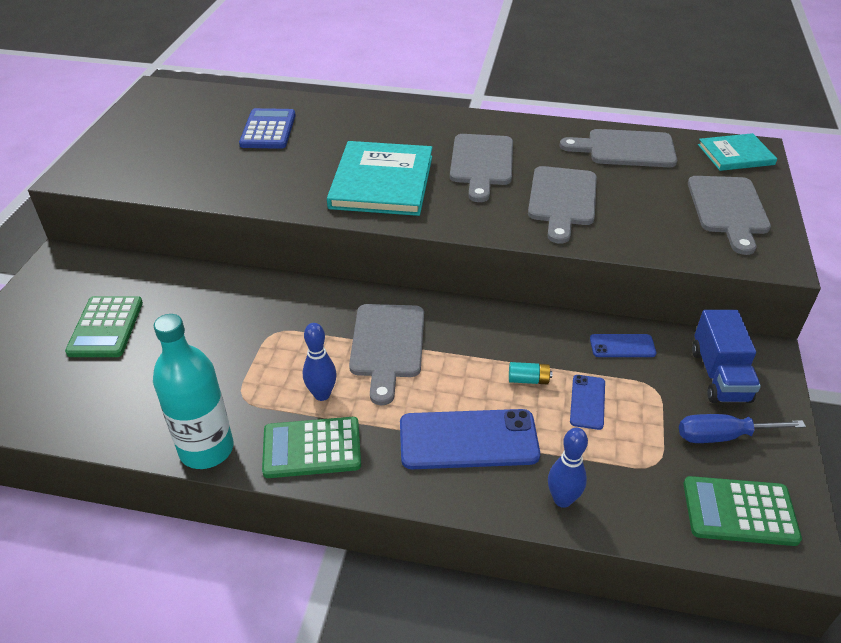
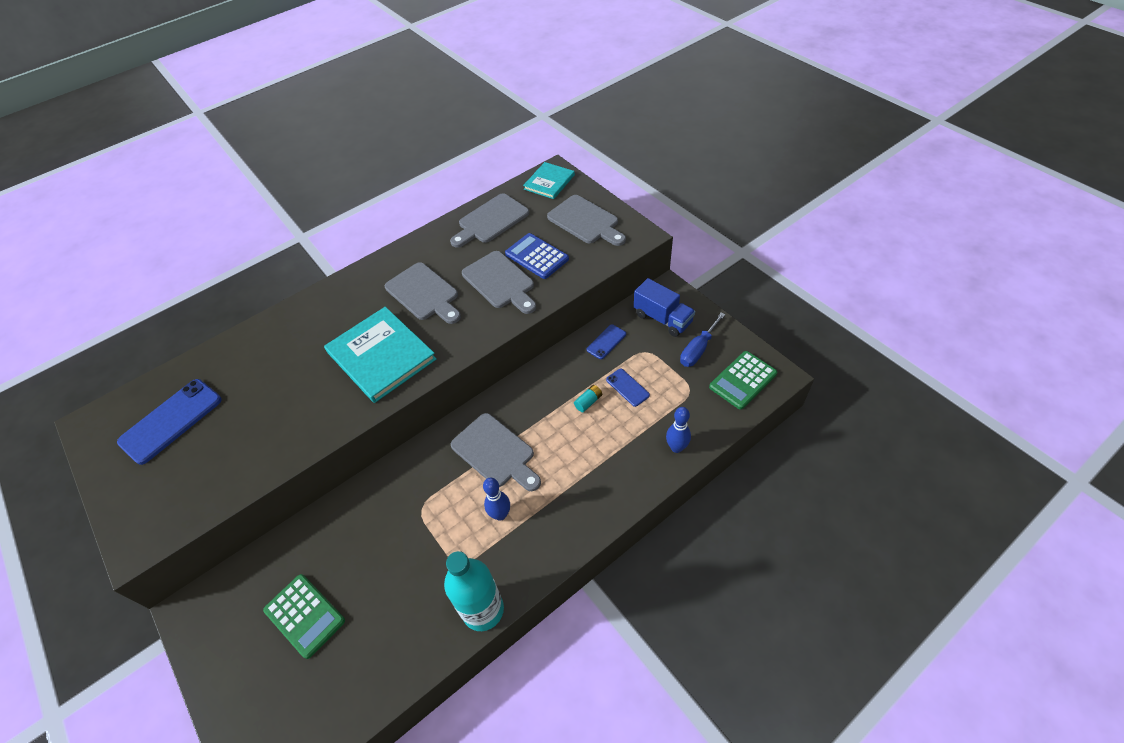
camera: 45 degrees left, 10 degrees up
blue calculator [239,108,296,149] -> blue calculator moved to [505,233,569,279]
green calculator [262,417,361,478] -> none
blue phone [400,409,540,469] -> blue phone moved to [117,379,222,465]

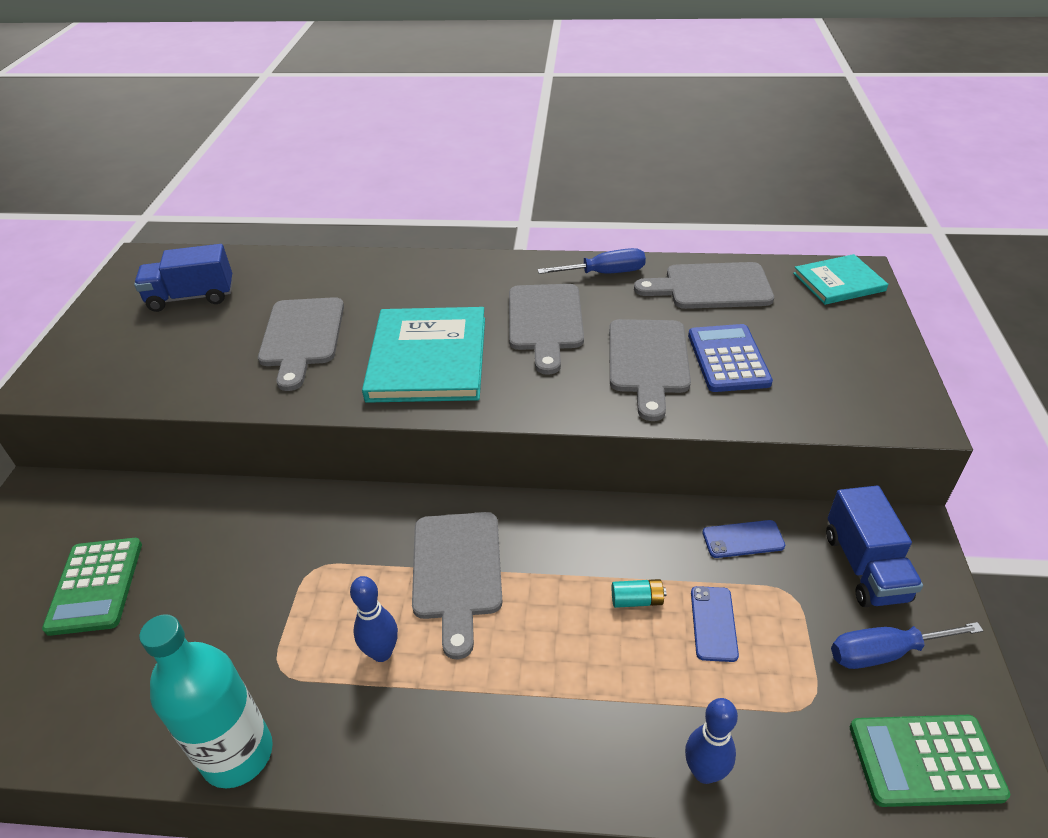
camera: 40 degrees right, 10 degrees down
blue phone [117,379,222,465] -> blue truck [134,244,233,312]
grey cutting board [547,195,626,246] -> grey cutting board moved to [258,297,344,391]
none -> blue screwdriver [537,248,646,274]

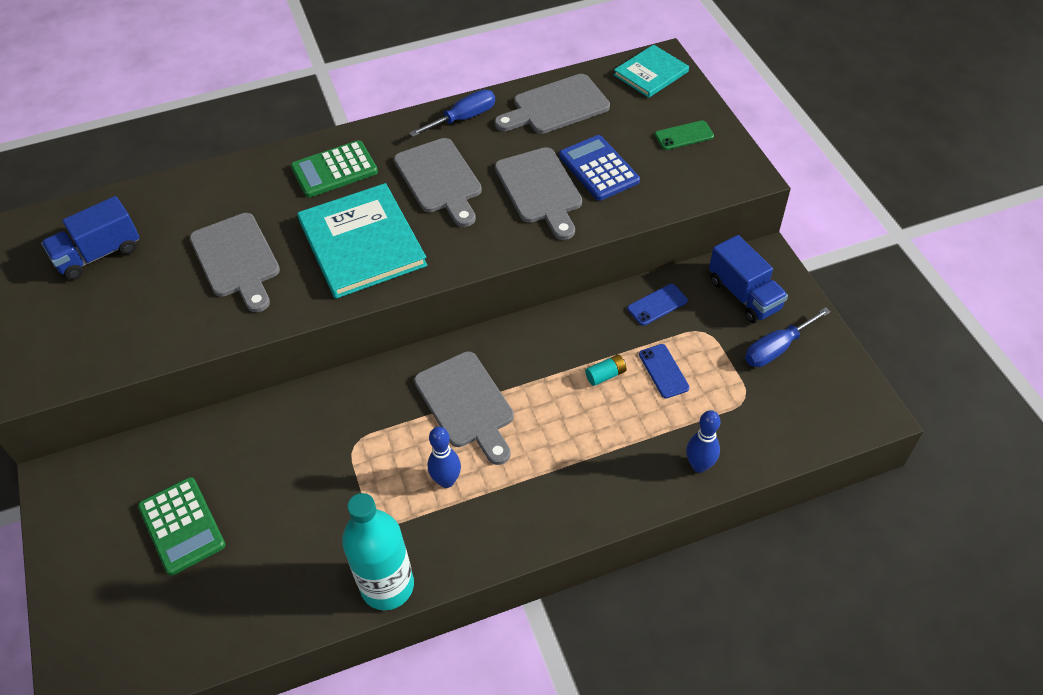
camera: 25 degrees left, 10 degrees up
green calculator [850,715,1010,807] -> green calculator moved to [291,140,378,198]
none -> green phone [655,120,714,150]

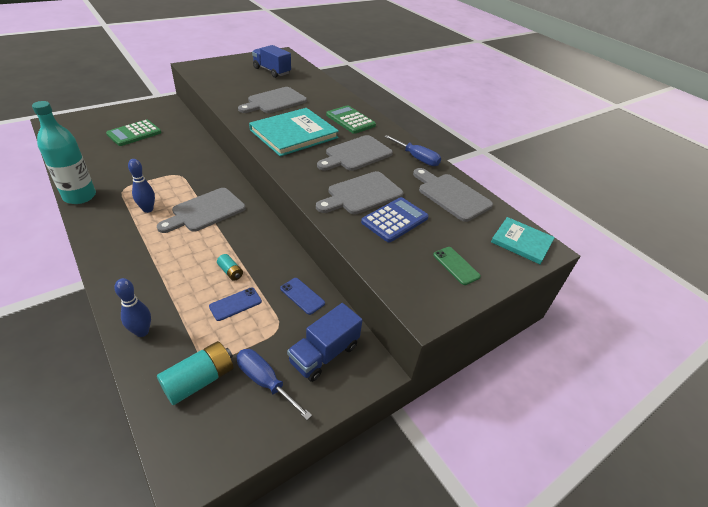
camera: 70 degrees right, 10 degrees down
none -> turquoise battery [157,341,233,405]

